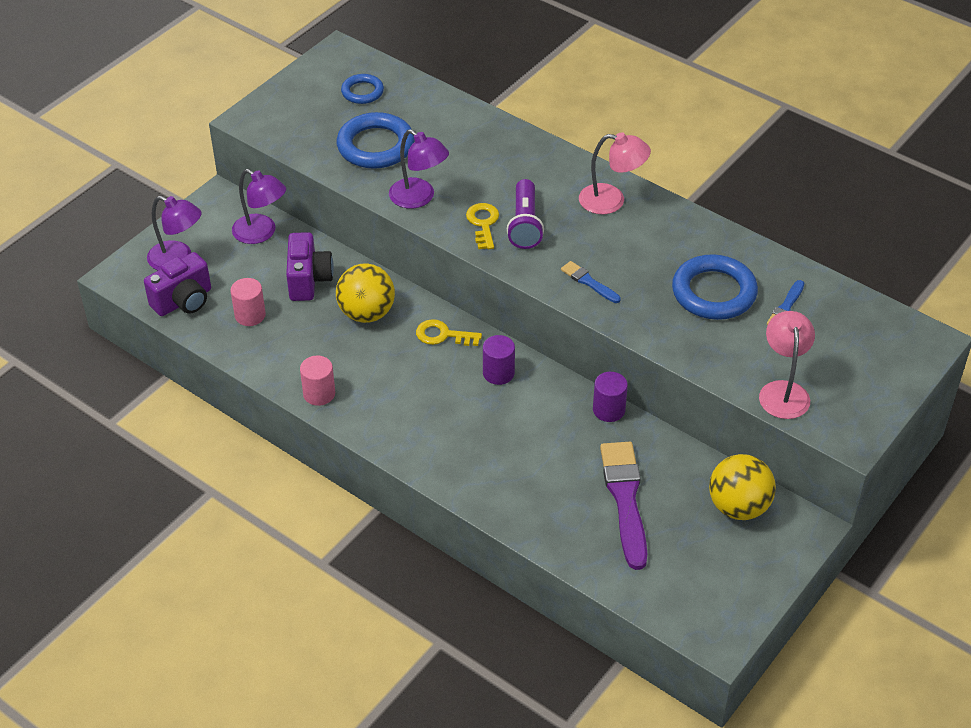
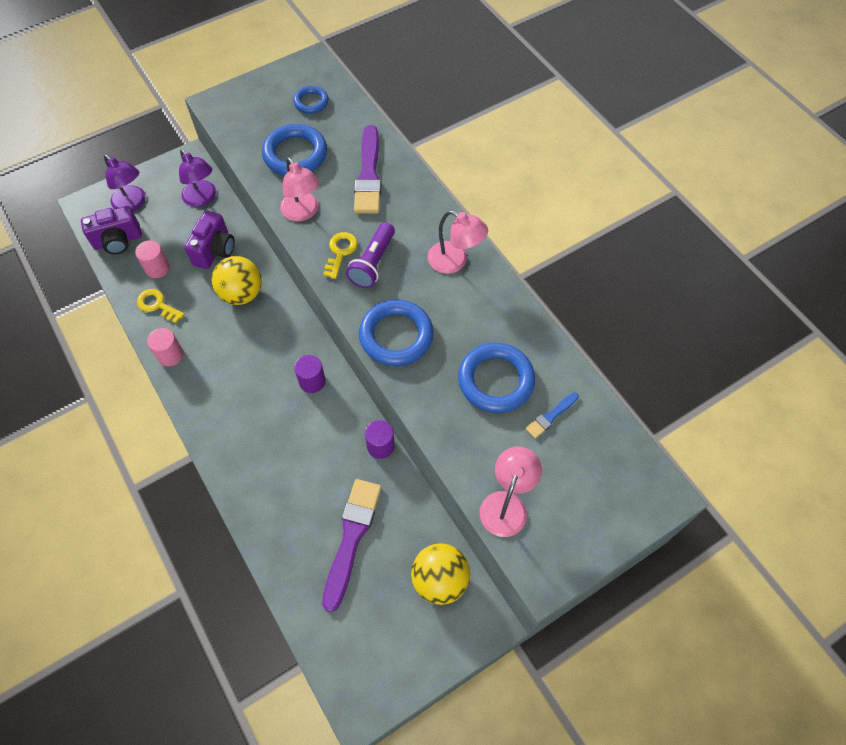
camera: 20 degrees right, 15 degrees up
purple lamp [389,129,449,209] -> pink lamp [280,157,320,221]
yellow key [416,319,482,346] -> yellow key moved to [137,289,185,323]
blue brush [561,261,621,303] -> blue ring [359,300,434,366]
none -> purple brush [354,125,381,214]

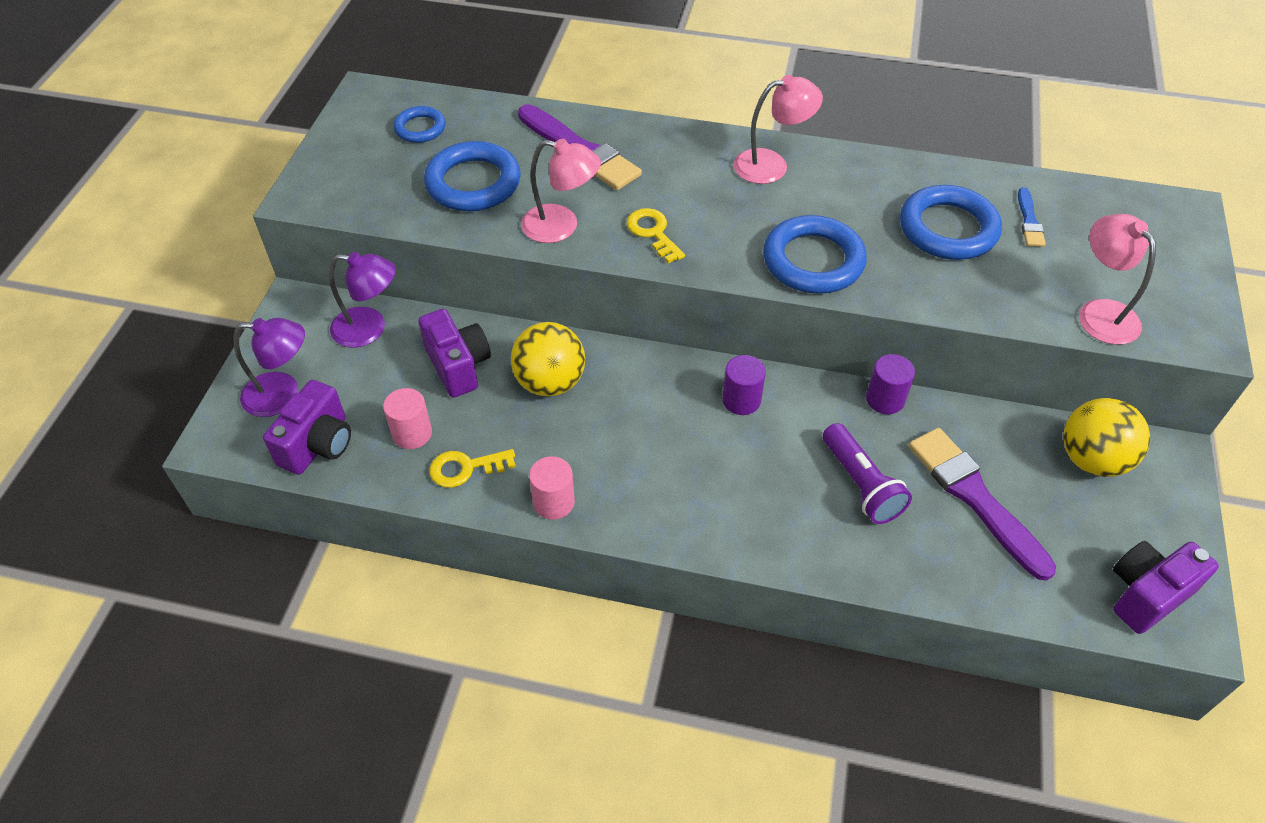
camera: 45 degrees left, 10 degrees down
purple flashlight [346,222,395,288] -> purple flashlight moved to [823,423,912,524]
none -> purple camera [1113,541,1219,634]

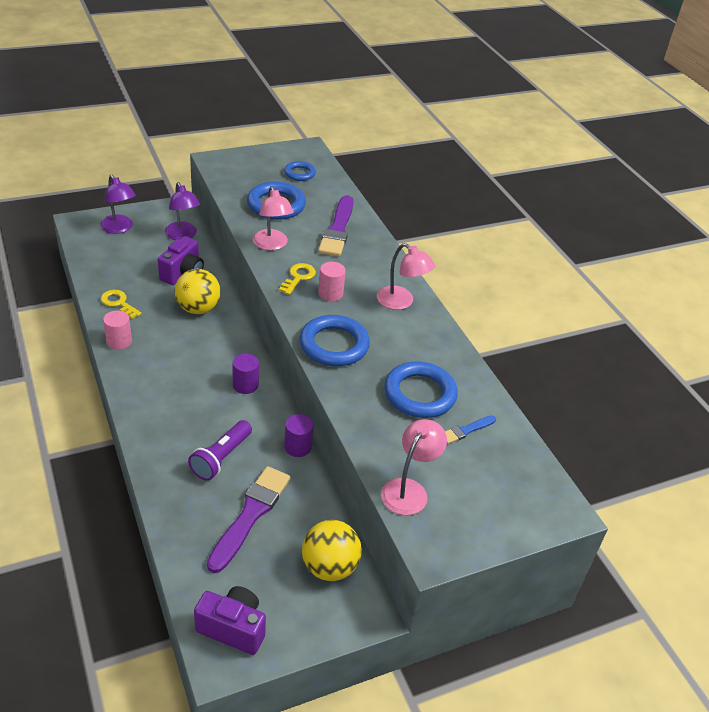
camera: 50 degrees right, 10 degrees down
purple camera [263,380,351,475] -> none
pink cylinder [383,388,432,449] -> pink cylinder moved to [318,262,346,301]

